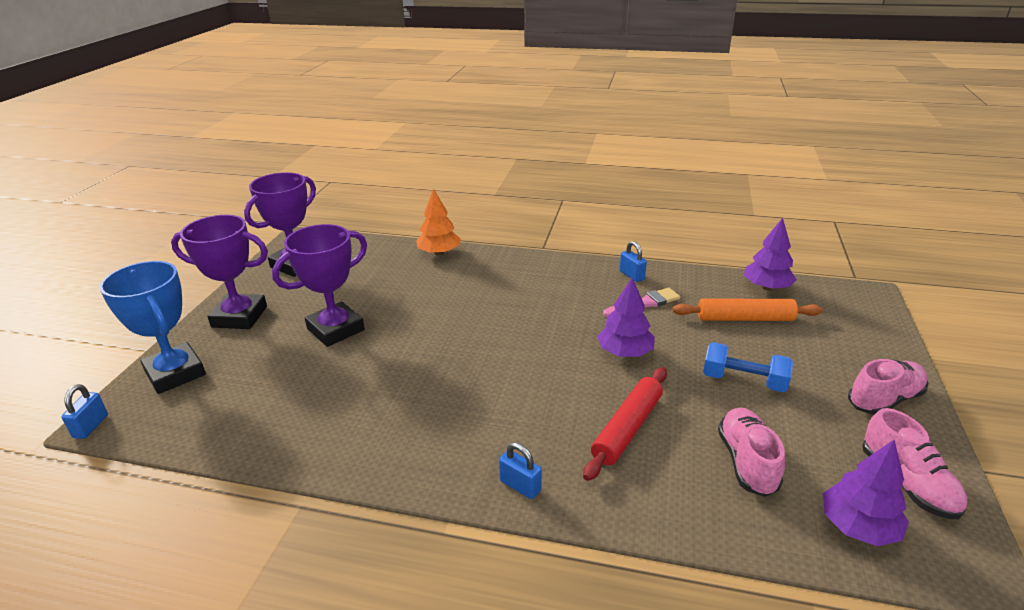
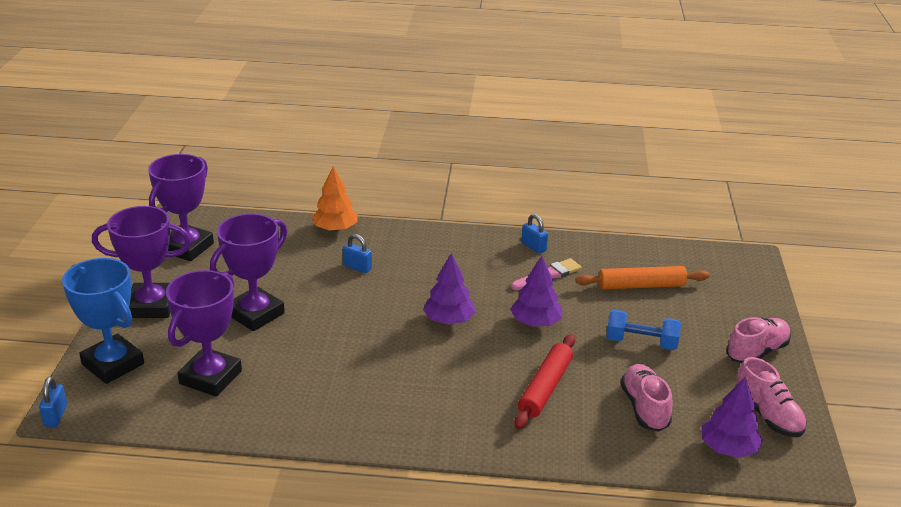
camera: 10 degrees left, 0 degrees up
blue padlock [499,442,542,499] -> blue padlock moved to [343,234,372,273]
purple tree [744,218,797,290] -> purple tree moved to [423,253,476,325]
none -> purple trophy [166,270,242,397]

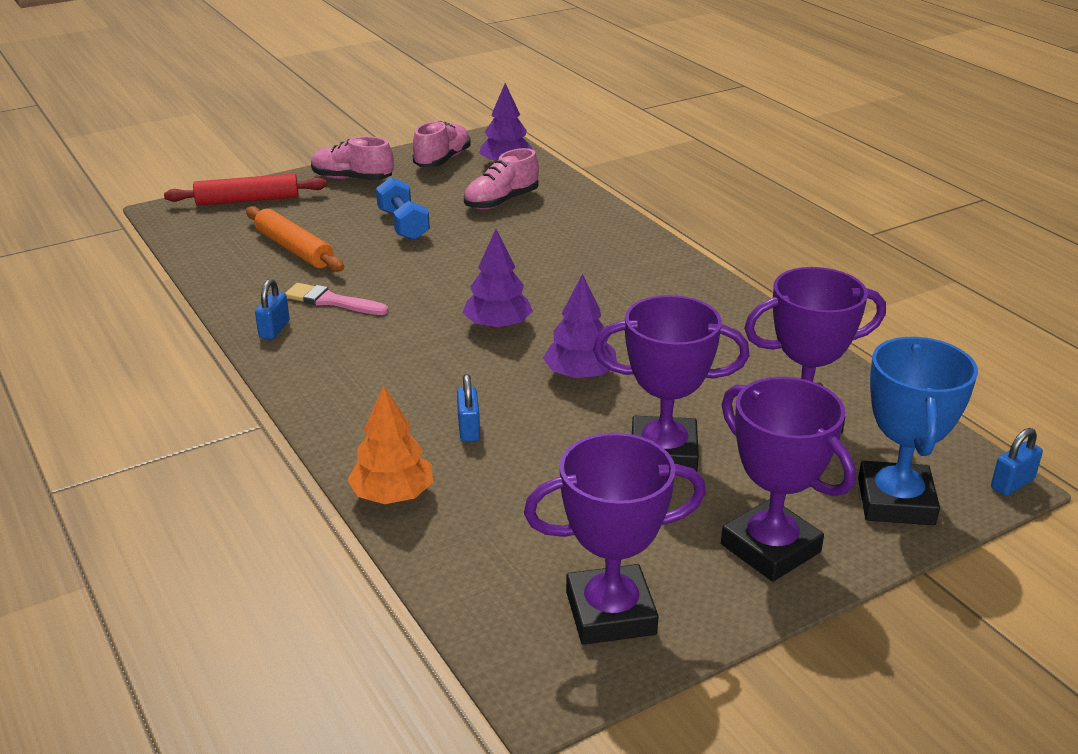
camera: 125 degrees left, 0 degrees up
purple tree [510,256,562,327] -> purple tree moved to [543,274,617,380]
red rolling pin [514,334,575,430] -> red rolling pin moved to [164,174,327,206]

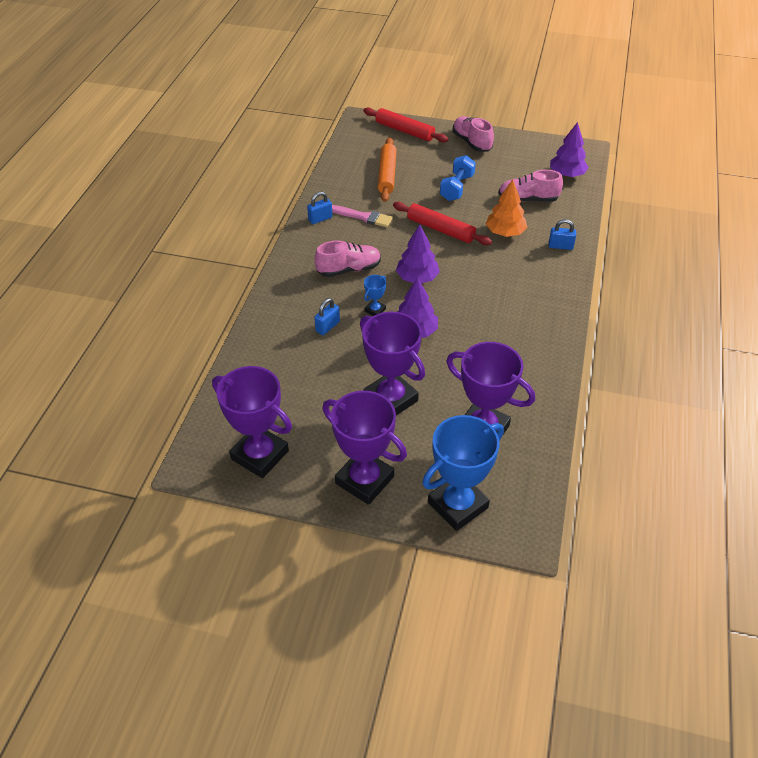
camera: 45 degrees right, 15 degrees up
pink brush [285,283,388,315] -> pink brush turned 135 degrees clockwise [332,205,393,227]
orange tree [347,385,433,504] -> orange tree moved to [486,179,527,237]
pink shoe [413,121,471,167] -> pink shoe moved to [315,241,381,277]
purple trophy [721,377,856,582] -> purple trophy turned 60 degrees counterclockwise [323,391,407,505]
blue padlock [991,428,1043,496] -> blue padlock moved to [549,219,576,250]
none -> blue trophy [364,275,386,316]
none -> red rolling pin [393,202,492,245]

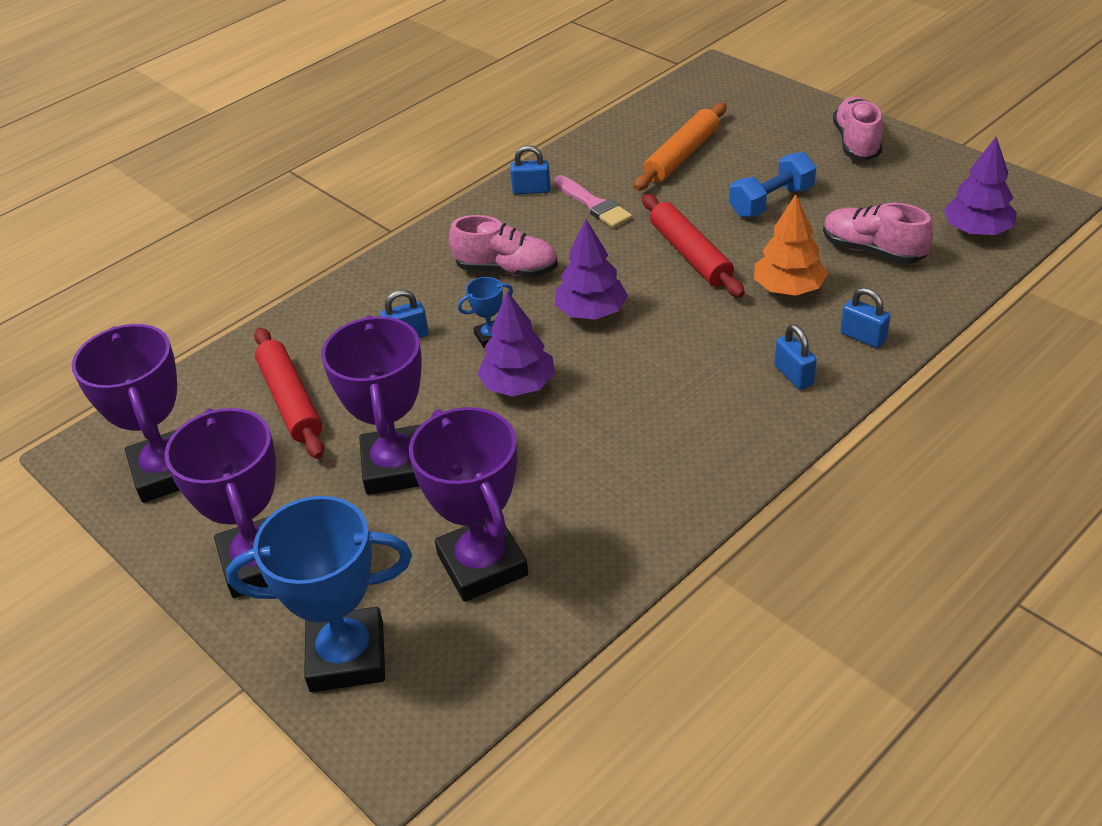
camera: 35 degrees right, 5 degrees down
red rolling pin [363,107,448,142] -> red rolling pin moved to [254,327,324,459]
none -> blue padlock [775,324,817,390]

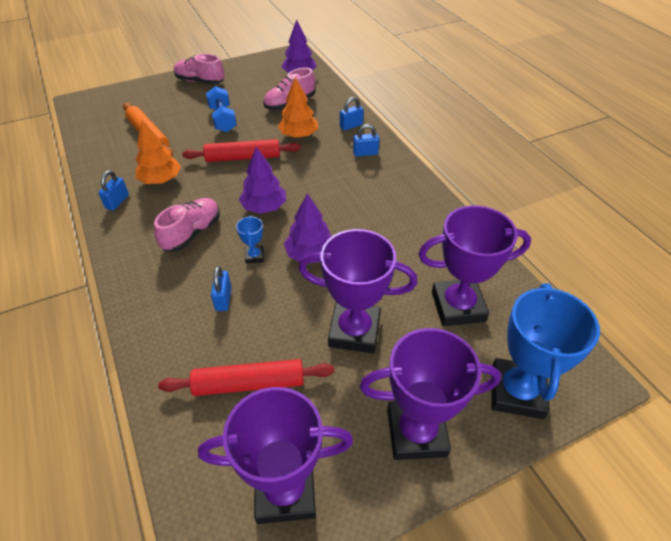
camera: 75 degrees left, 5 degrees up
pink brush [554,175,632,228] -> orange tree [135,120,181,184]

